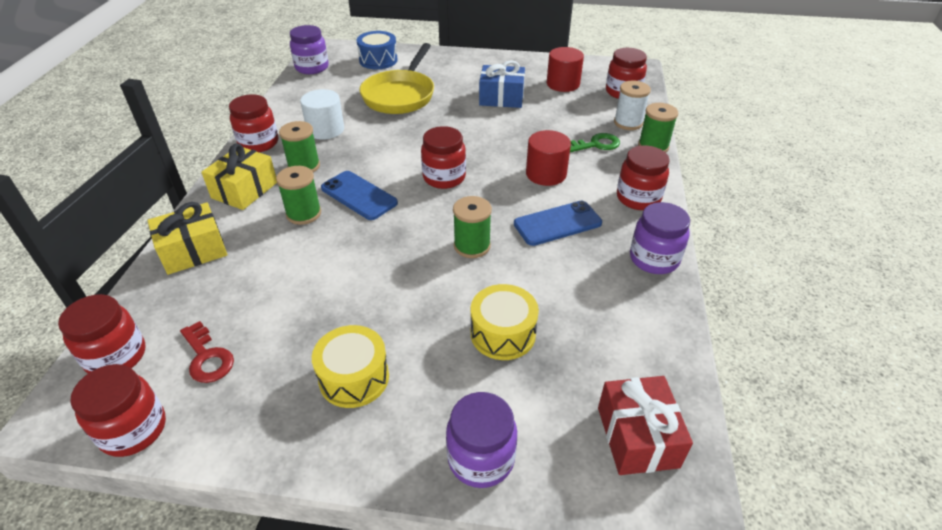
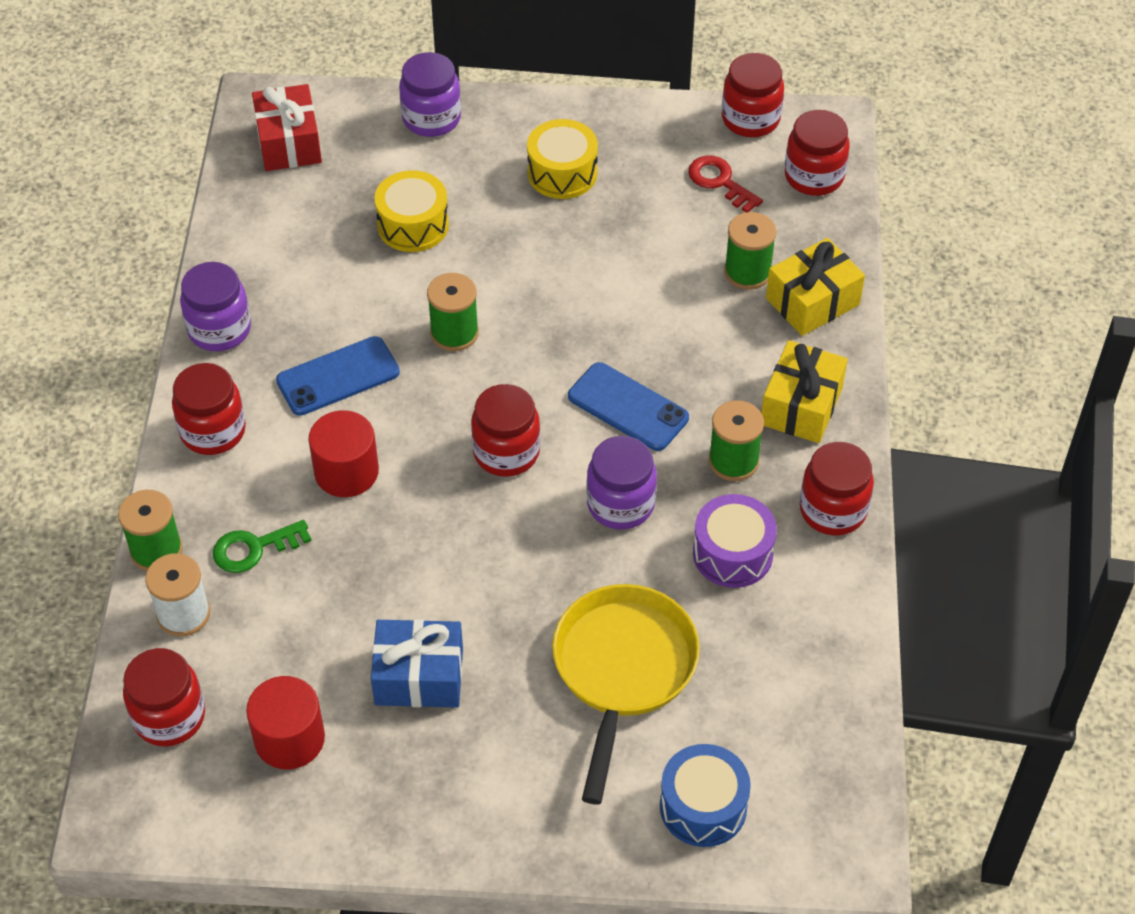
camera: 175 degrees right, 10 degrees up
green spool [276,166,321,225] -> green spool moved to [724,212,776,290]
purple jar [290,25,328,74] -> purple jar moved to [586,436,657,529]
white cylinder [300,89,344,140] -> purple drum [693,494,777,588]

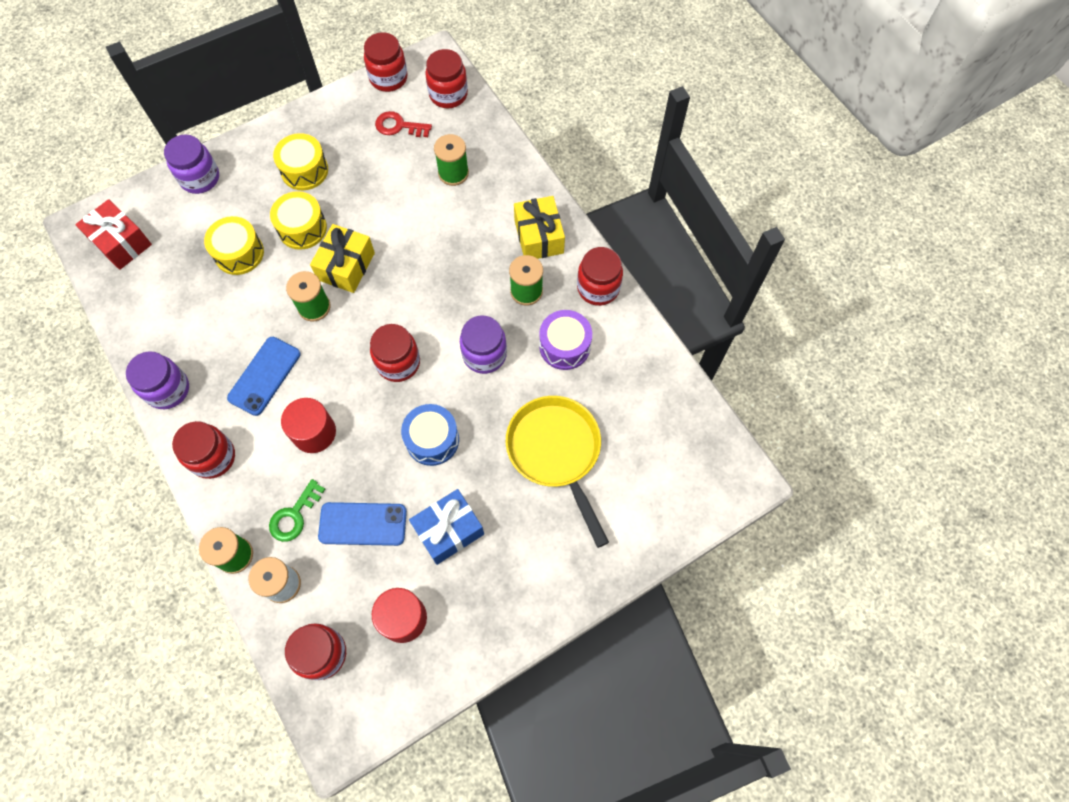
camera: 35 degrees left, 15 degrees up
blue phone [568,362,689,451] -> blue phone moved to [318,502,407,546]
blue drum [660,744,751,847] -> blue drum moved to [401,404,459,466]
yellow gift [766,238,865,336] -> yellow gift moved to [310,224,375,293]
none -> yellow drum [270,191,327,250]

